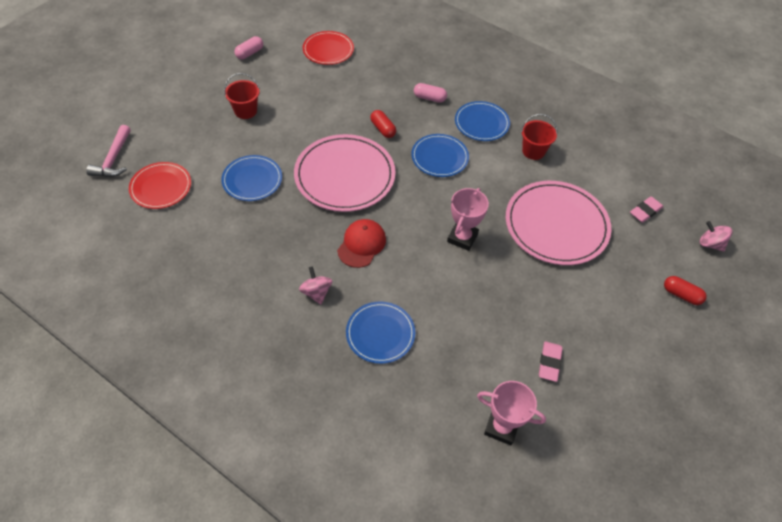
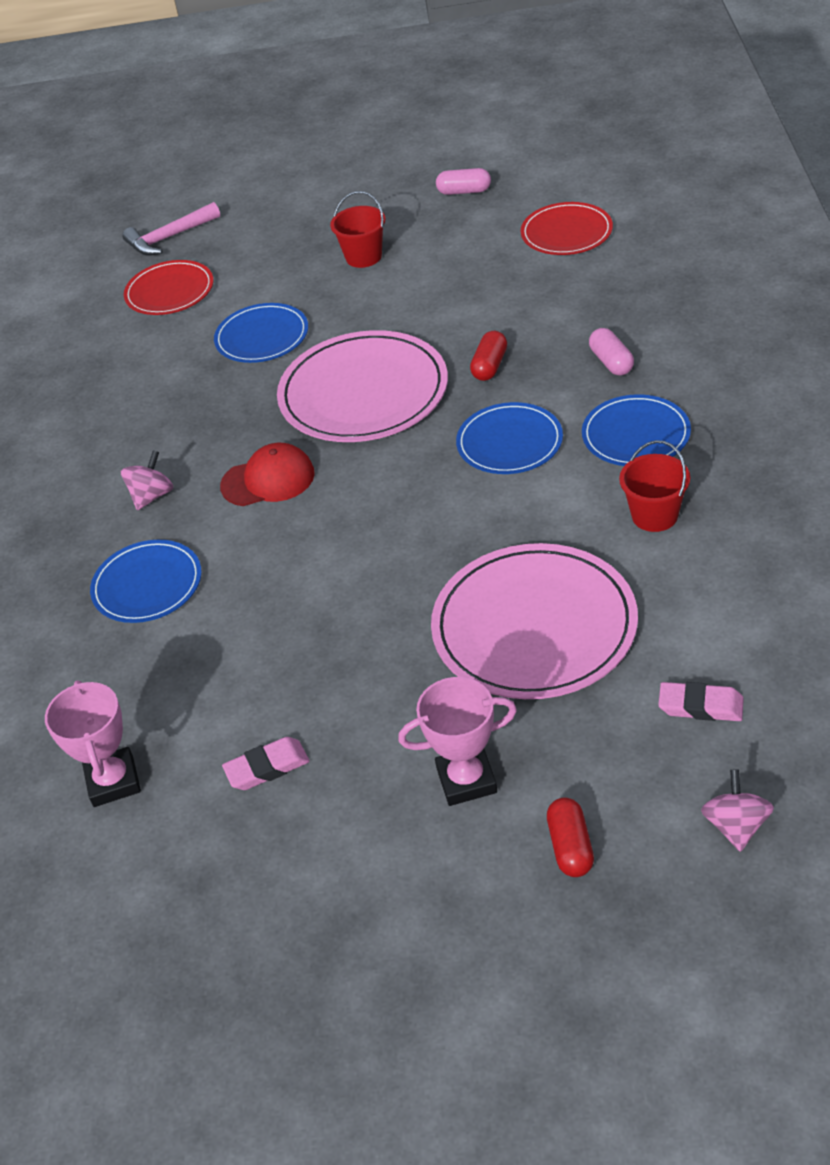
camera: 60 degrees right, 10 degrees down
pink trophy [447,188,489,251] -> pink trophy moved to [398,677,517,806]

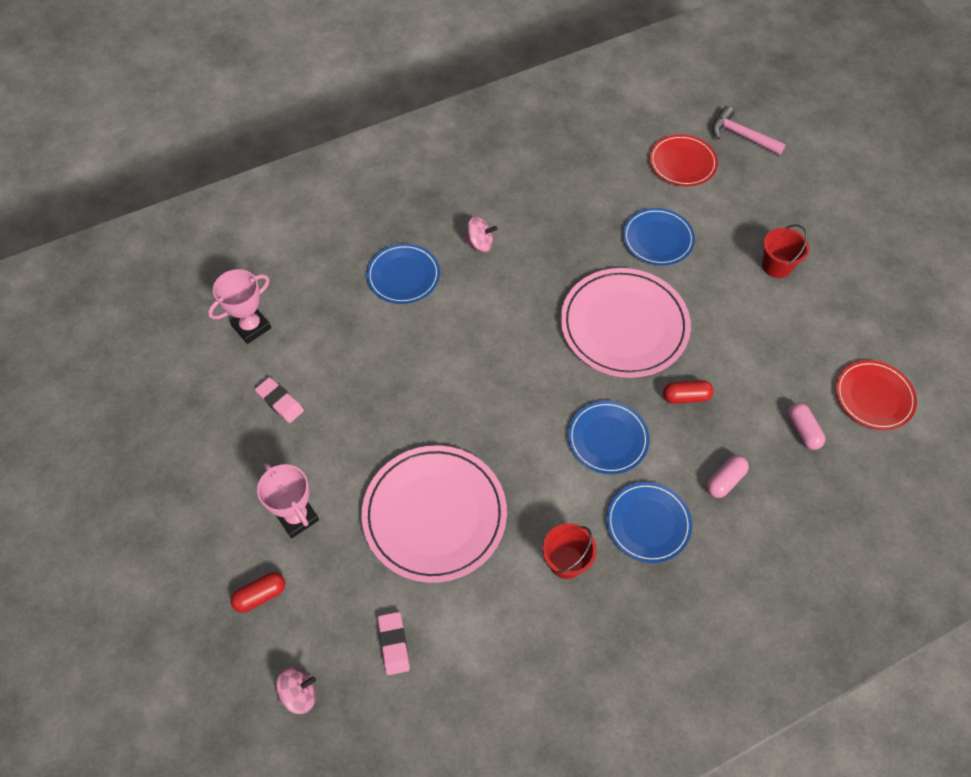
camera: 60 degrees right, 15 degrees up
red cap [220,443,315,506] -> none
pink capsule [436,168,491,195] -> pink capsule moved to [788,403,825,450]

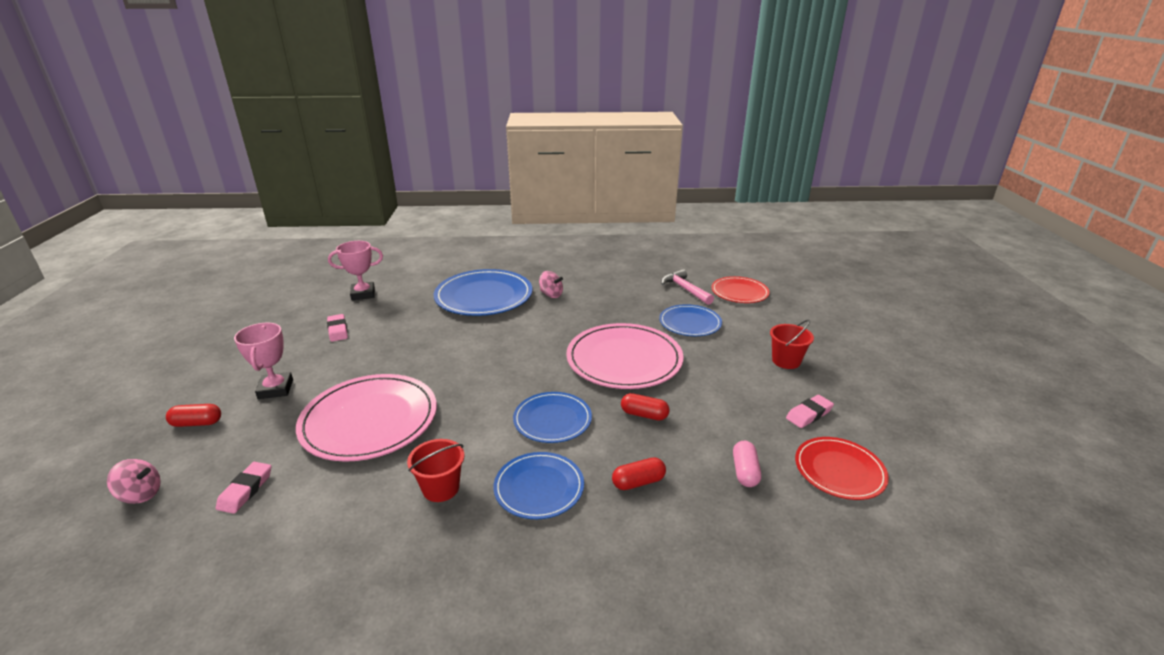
camera: 25 degrees right, 30 degrees down
blue plate [366,243,440,304] -> blue plate [434,269,533,316], size x1.70
pink capsule [707,455,749,498] -> red capsule [612,457,666,490]
pink hammer [712,106,786,155] -> pink hammer moved to [661,269,714,305]
none -> pink eraser [786,395,834,428]

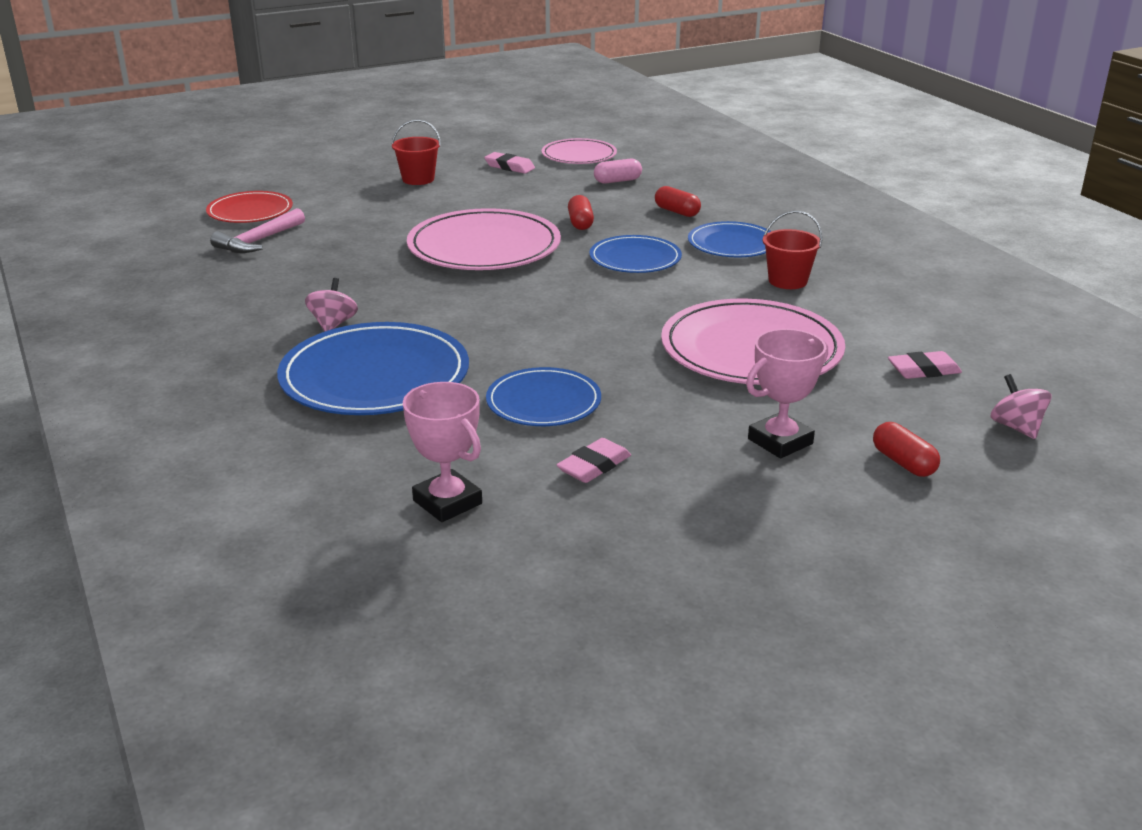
camera: 115 degrees left, 0 degrees up
blue plate [659,304,722,336] -> blue plate moved to [486,367,601,426]
red plate [795,437,889,500] -> pink plate [542,138,617,164]

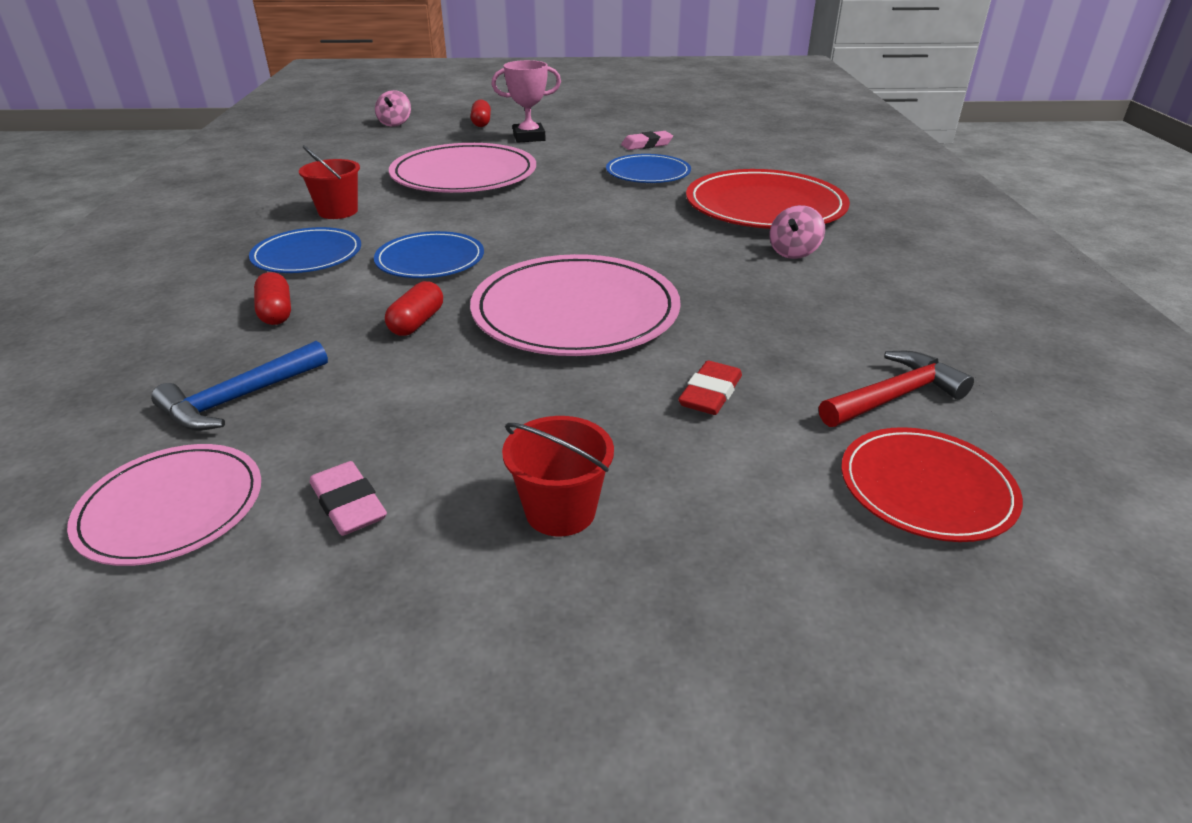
camera: 155 degrees left, 5 degrees up
pink hammer [210,208,305,253] -> red hammer [819,351,974,427]
blue plate [277,322,469,415] -> red plate [686,169,850,229]
pink trophy [403,382,482,522] -> none
pink capsule [594,159,642,184] -> blue hammer [151,341,328,431]
pink eraser [888,351,962,379] -> none
none -> red eraser [678,361,742,415]

